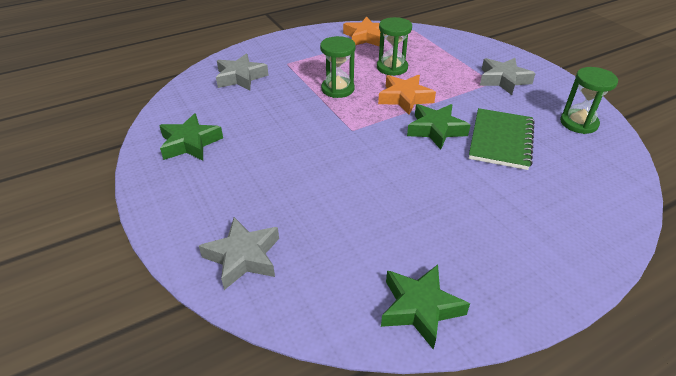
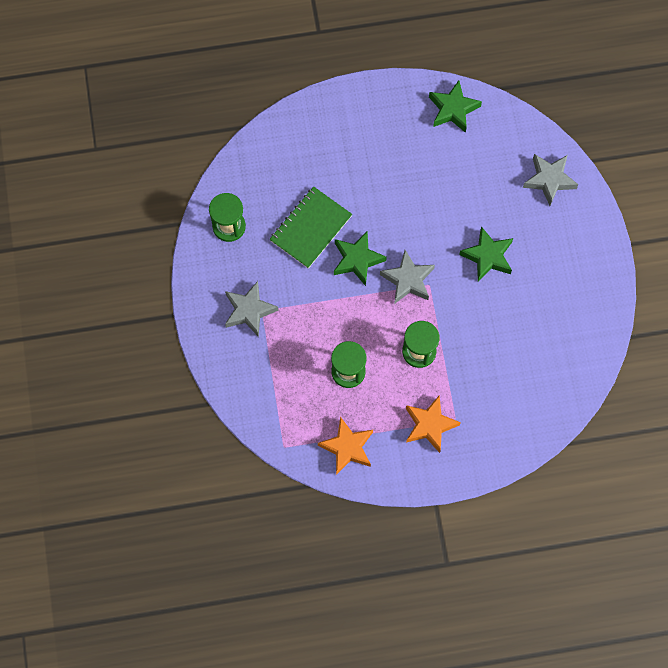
camera: 160 degrees left, 30 degrees up
green star [159,113,223,161] -> green star moved to [459,226,513,281]
grey star [216,53,269,91] -> grey star moved to [380,250,435,304]
orange star [378,75,436,115] -> orange star moved to [406,395,461,453]

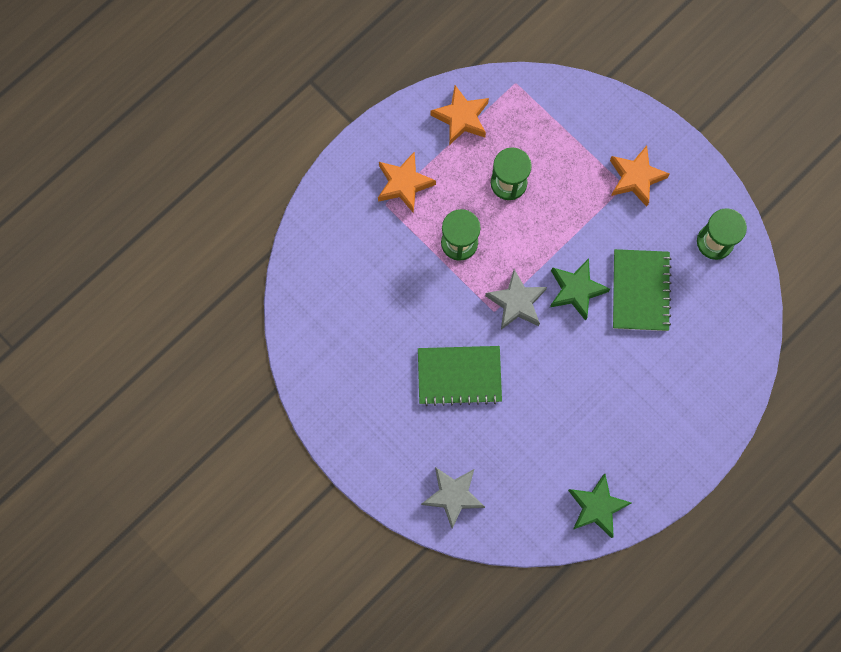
camera: 145 degrees right, 5 degrees up
grey star [225,281,279,337] -> orange star [610,146,670,207]
green star [459,226,513,281] -> green notebook [418,346,502,406]

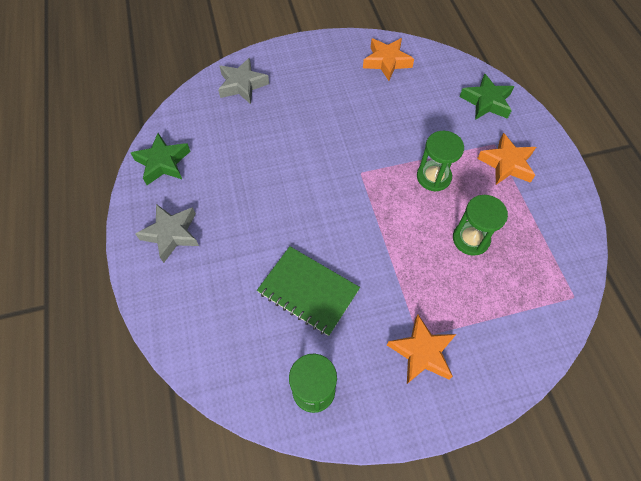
camera: 120 degrees right, 15 degrees down
green notebook [418,346,502,406] -> none
orange star [430,85,489,145] -> orange star moved to [363,38,414,81]
grey star [485,269,547,330] -> grey star moved to [135,204,199,263]
green star [550,258,610,321] -> green star moved to [460,73,514,120]

